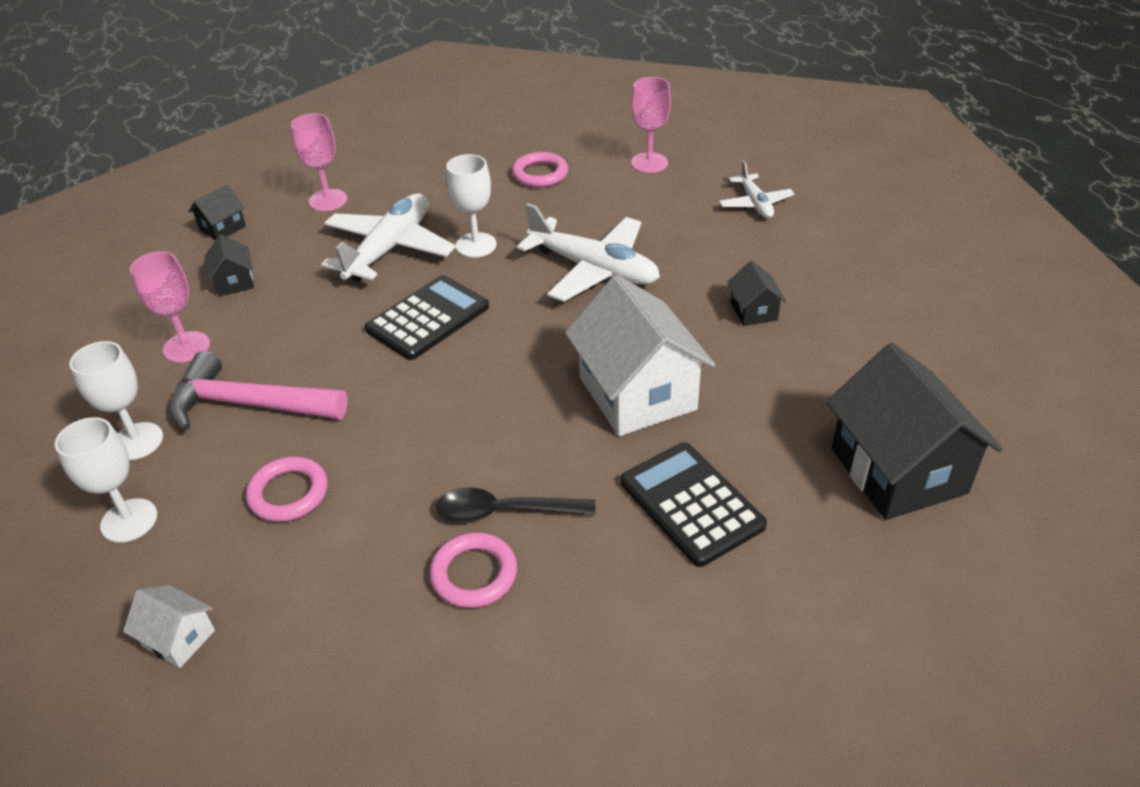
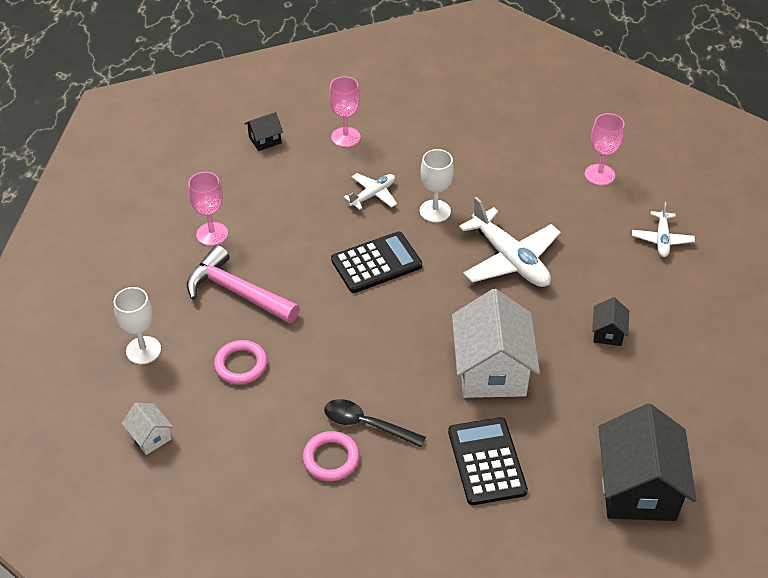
camera: 20 degrees right, 5 degrees up
white goblet [69,341,163,460] -> none
black house [204,235,254,296] -> none
white plane [321,194,456,282] -> white plane [343,173,397,210], size x0.55
pink ring [512,152,568,187] -> none

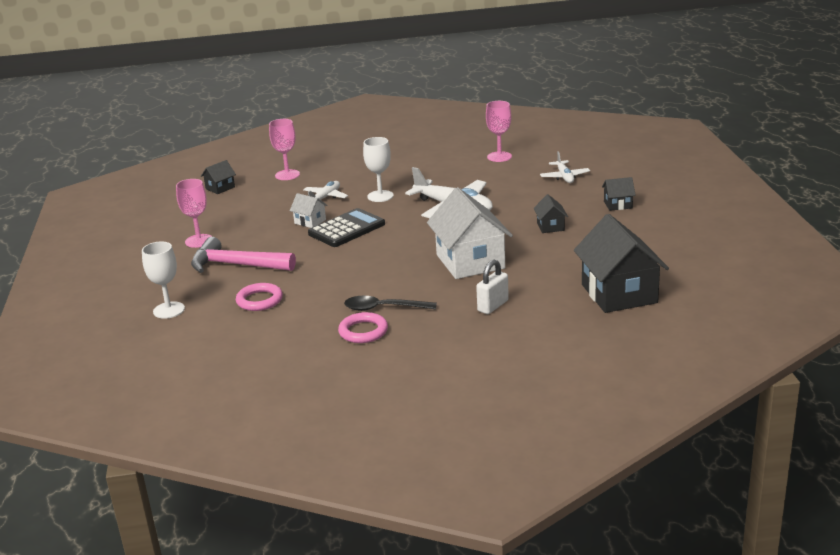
camera: 15 degrees left, 20 degrees down
white house [122,403,173,455] -> white house moved to [290,193,328,228]
black calculator [448,417,528,505] -> white padlock [476,260,509,314]
none -> black house [602,177,636,211]

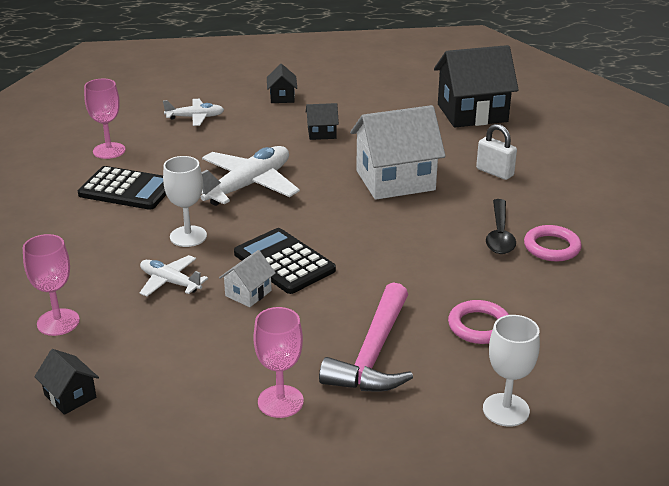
camera: 90 degrees left, 5 degrees up
none -> black calculator [78,166,166,210]

